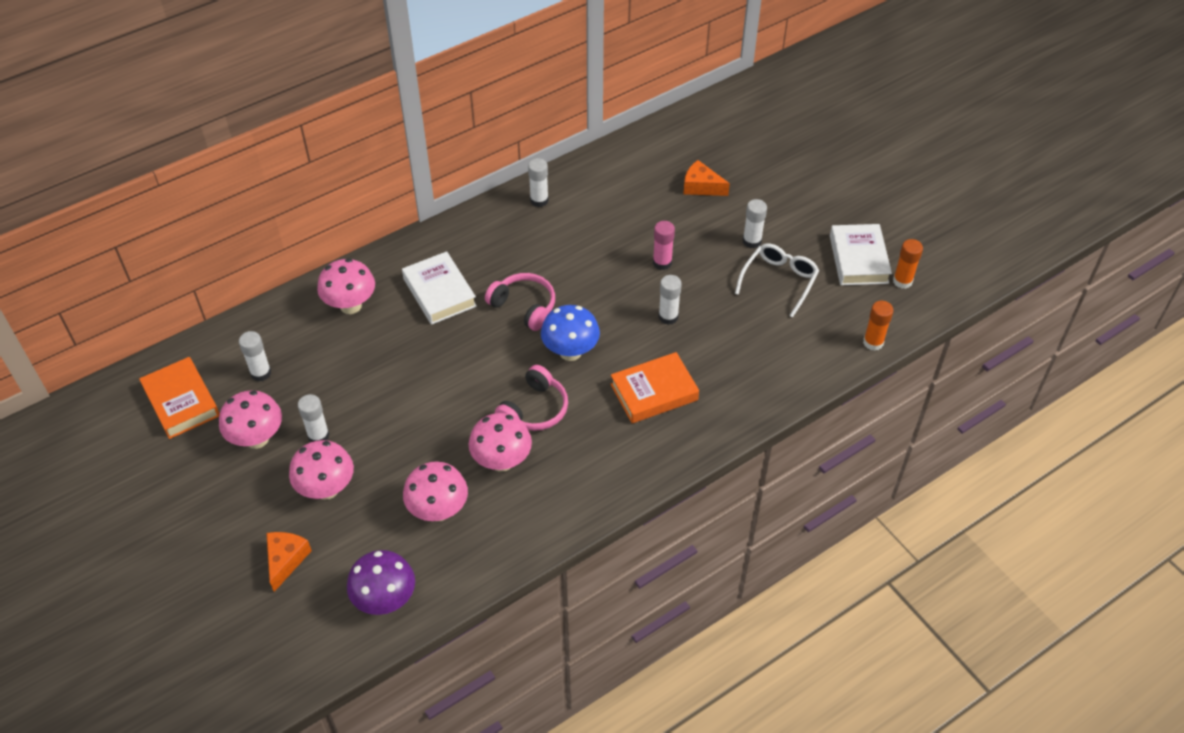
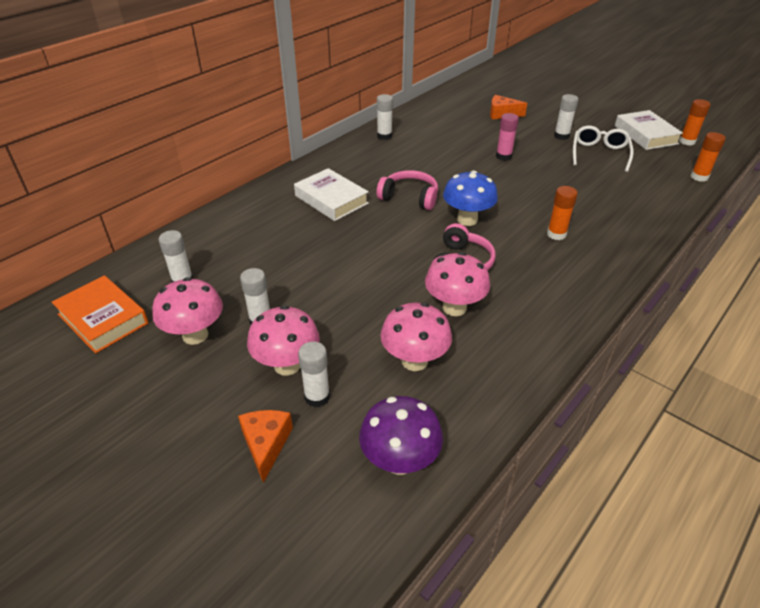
camera: 15 degrees left, 10 degrees down
pink mushroom [317,258,375,314] -> none
orange book [610,352,699,423] -> orange glue stick [547,186,578,240]
white glue stick [658,275,682,325] -> white glue stick moved to [298,341,330,407]

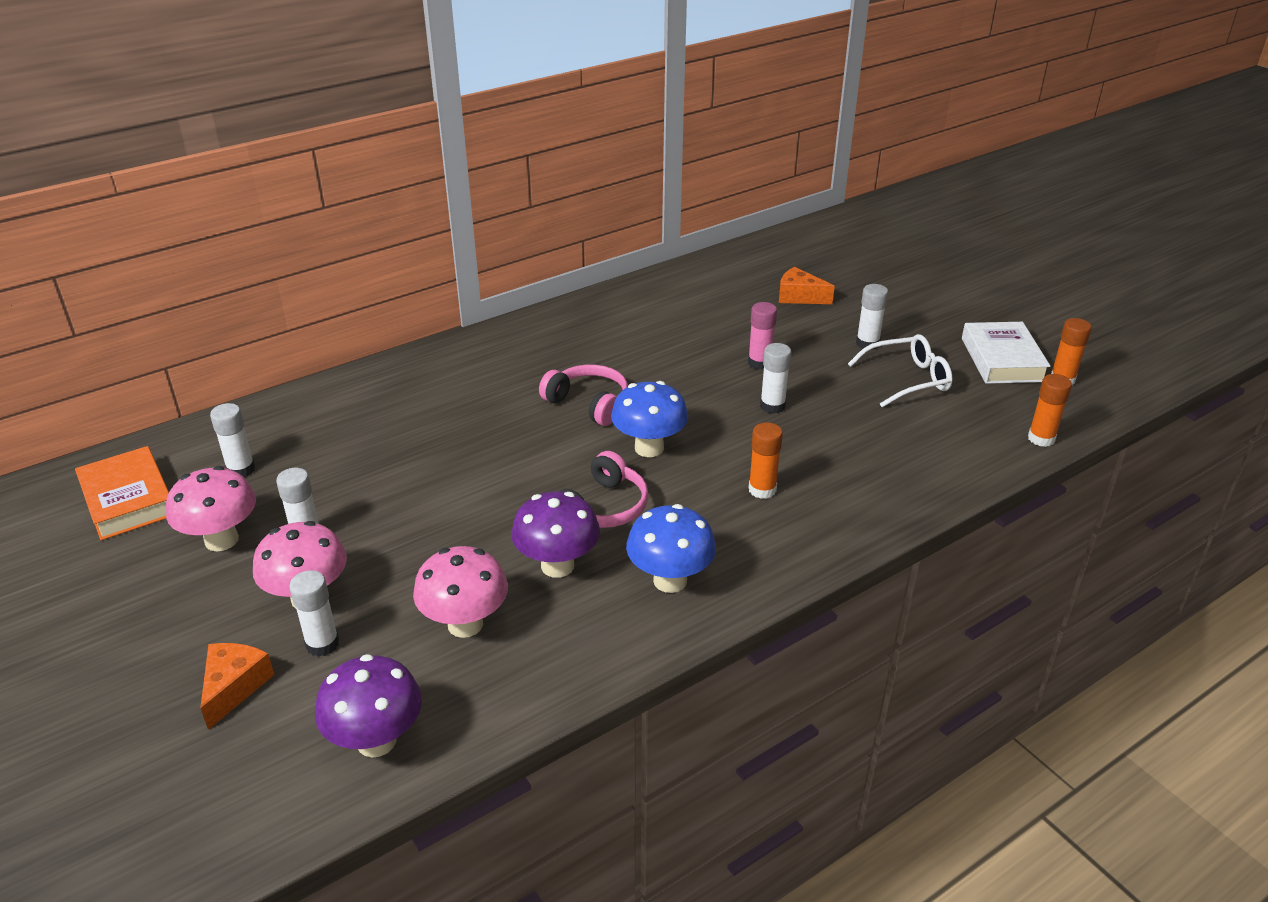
camera: 15 degrees right, 5 degrees down
white book [294,168,369,221] -> none
white glue stick [377,94,393,140] -> white glue stick moved to [760,343,791,414]
pink mushroom [425,252,490,316] -> purple mushroom [511,491,600,578]
white glasses [573,126,634,172] -> white glasses turned 45 degrees clockwise [848,334,953,408]
none -> blue mushroom [626,504,716,593]

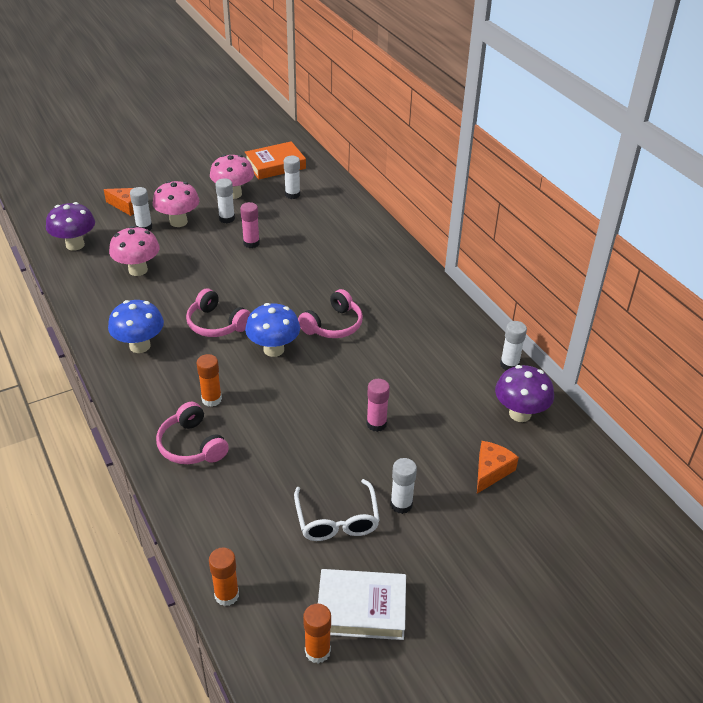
camera: 95 degrees right, 5 degrees up
purple mushroom [511,491,600,578] -> purple mushroom moved to [495,365,554,422]
white glue stick [760,343,791,414] -> white glue stick moved to [500,321,527,370]
none -> pink headphones [156,402,229,464]
none -> pink glue stick [240,202,260,248]

